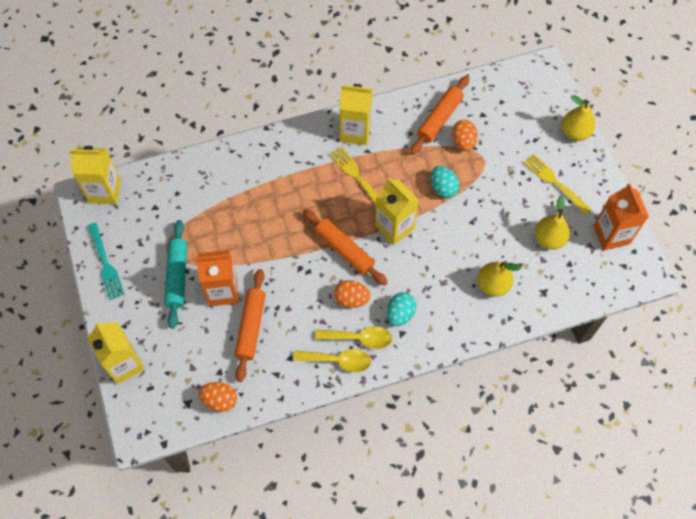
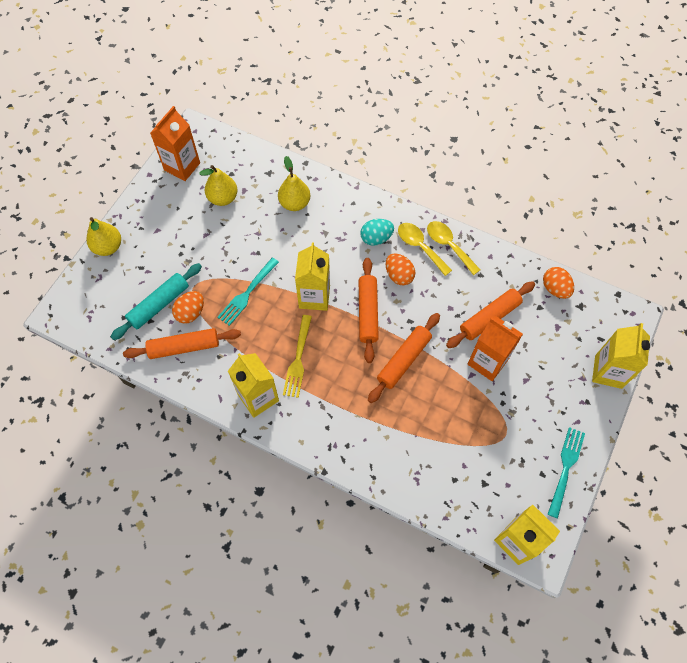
camera: 135 degrees left, 0 degrees up
turquoise rolling pin [164,220,187,329] -> turquoise rolling pin moved to [111,263,202,340]
turquoise egg [431,166,460,198] -> turquoise fork [217,258,279,326]
yellow fork [523,154,592,215] -> none
none -> orange rolling pin [368,313,440,403]

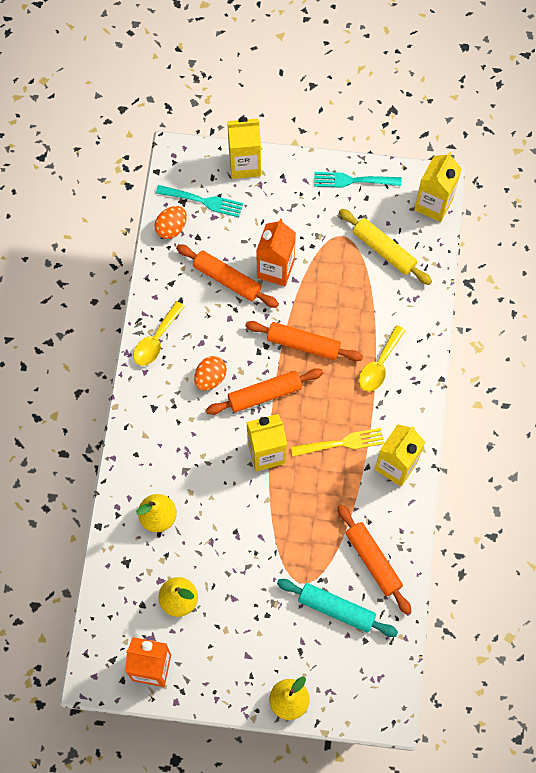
camera: 110 degrees left, 5 degrees up
orange egg [172,291,204,324] -> none
turquoise fork [217,258,279,326] -> turquoise fork moved to [156,185,243,217]
turquoise egg [360,219,394,246] -> none
yellow spoon [398,223,452,276] -> yellow spoon moved to [359,325,406,392]
none -> yellow rolling pin [339,209,432,285]

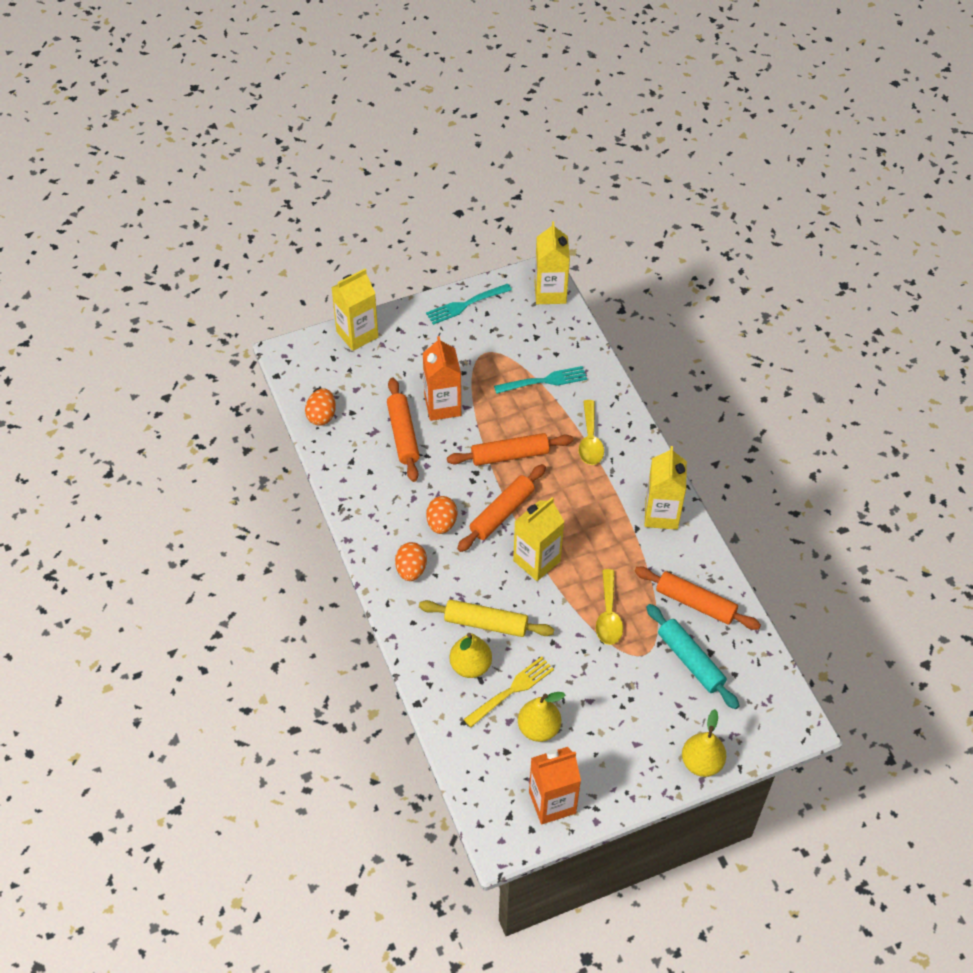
camera: 30 degrees left, 15 degrees down
yellow spoon [133,301,185,366] -> yellow spoon moved to [596,569,623,645]
turquoise fork [156,185,243,217] -> turquoise fork moved to [494,366,587,394]
orange rolling pin [176,244,279,308] -> orange rolling pin turned 75 degrees clockwise [387,378,420,482]
turquoise rolling pin [277,579,398,637] -> turquoise rolling pin turned 60 degrees clockwise [646,604,740,709]
yellow fork [291,428,384,456] -> yellow fork moved to [464,656,554,727]
yellow rolling pin [339,209,432,285] -> yellow rolling pin moved to [419,599,554,637]
none -> orange egg [395,542,427,581]

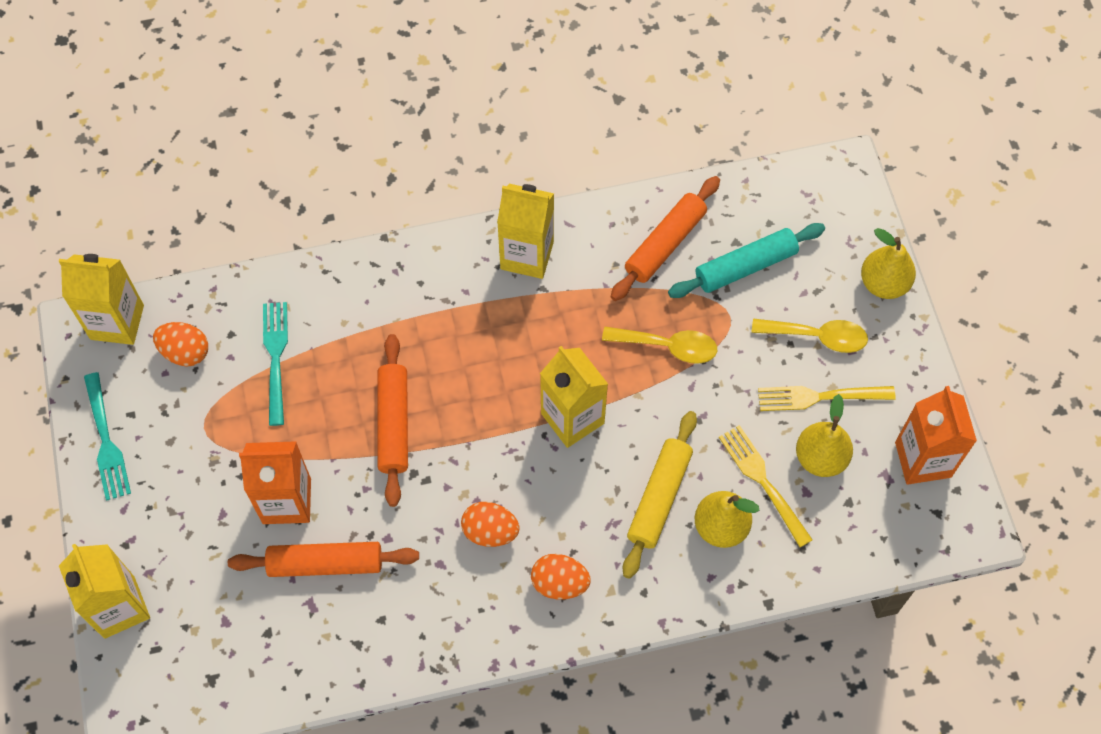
camera: 80 degrees left, 10 degrees up
orange egg [305,388,336,426] -> orange egg moved to [153,322,208,367]
orange rolling pin [457,464,546,552] -> none
yellow spoon [579,400,604,465] -> yellow spoon moved to [752,319,868,353]
none -> yellow fork [758,386,896,411]

